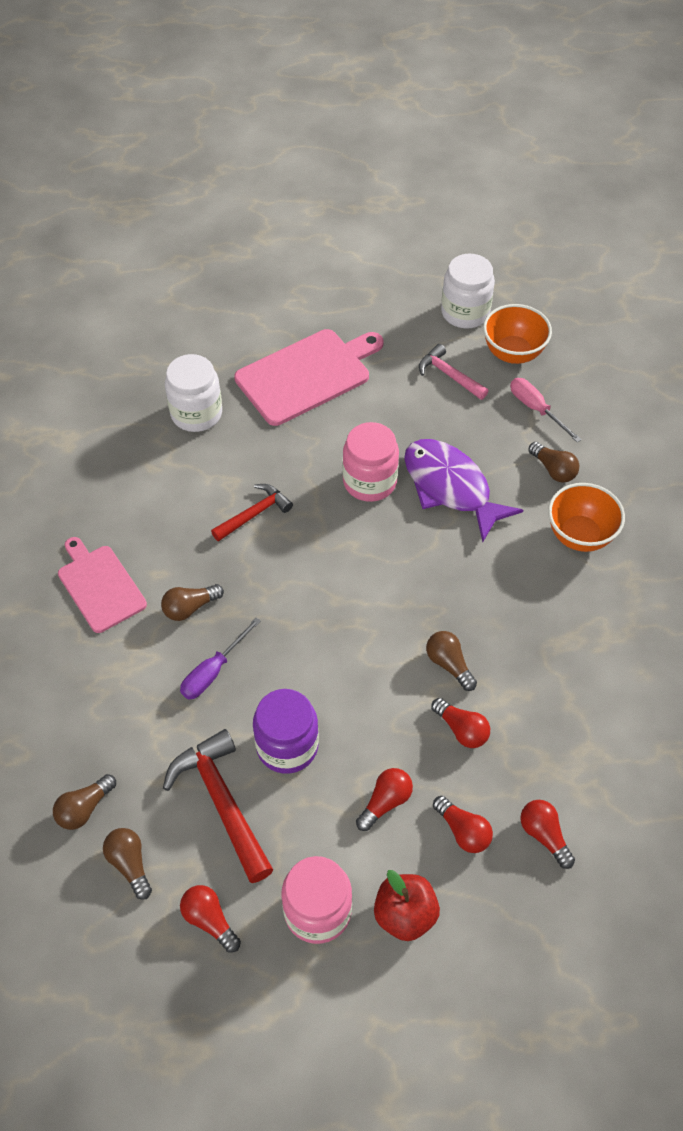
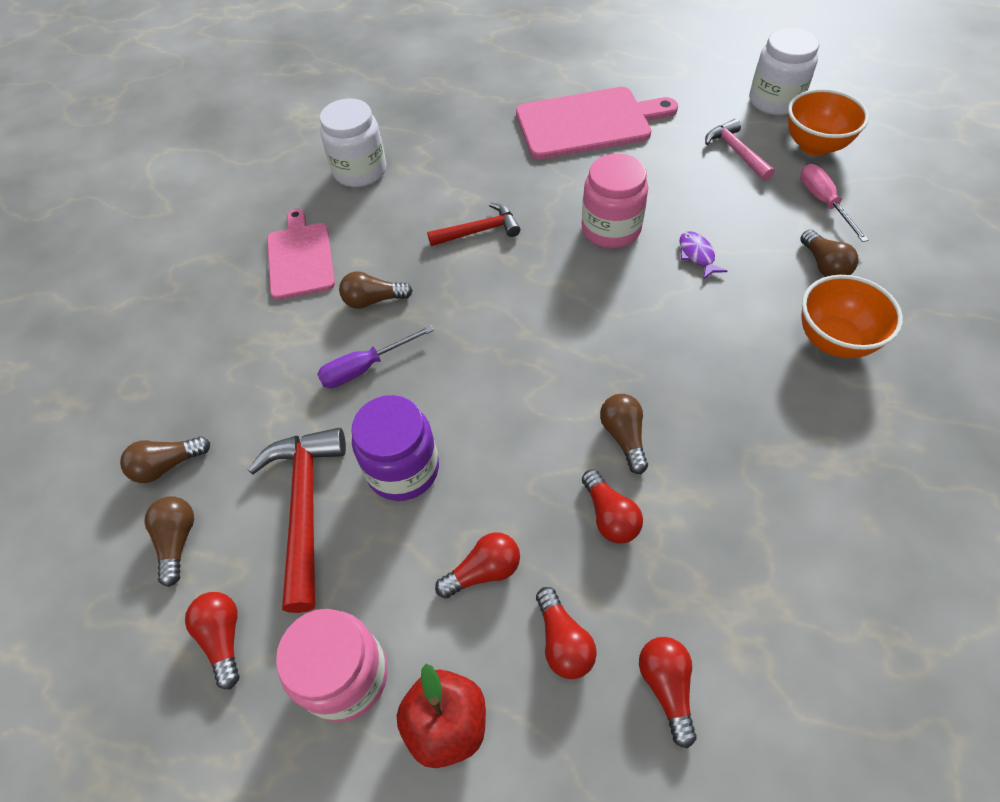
camera: 25 degrees right, 0 degrees up
white jar [165,354,222,432] -> white jar moved to [320,98,386,187]
purple fish [404,439,524,542] -> purple fish [680,231,728,280], size x0.41

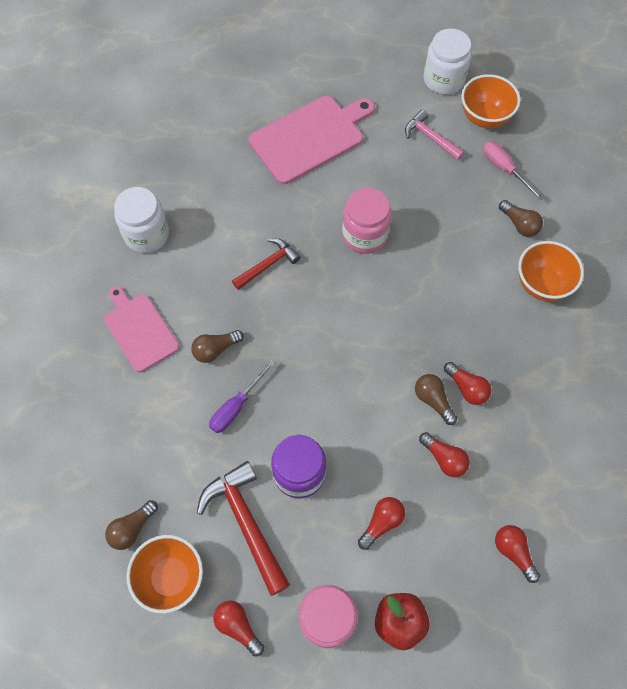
camera: 25 degrees left, 10 degrees up
brown light bulb [144,496,194,587] -> orange bowl [127,535,203,614]
red light bulb [536,587,597,679] -> red light bulb moved to [444,362,491,405]
purple fish [680,231,728,280] -> none

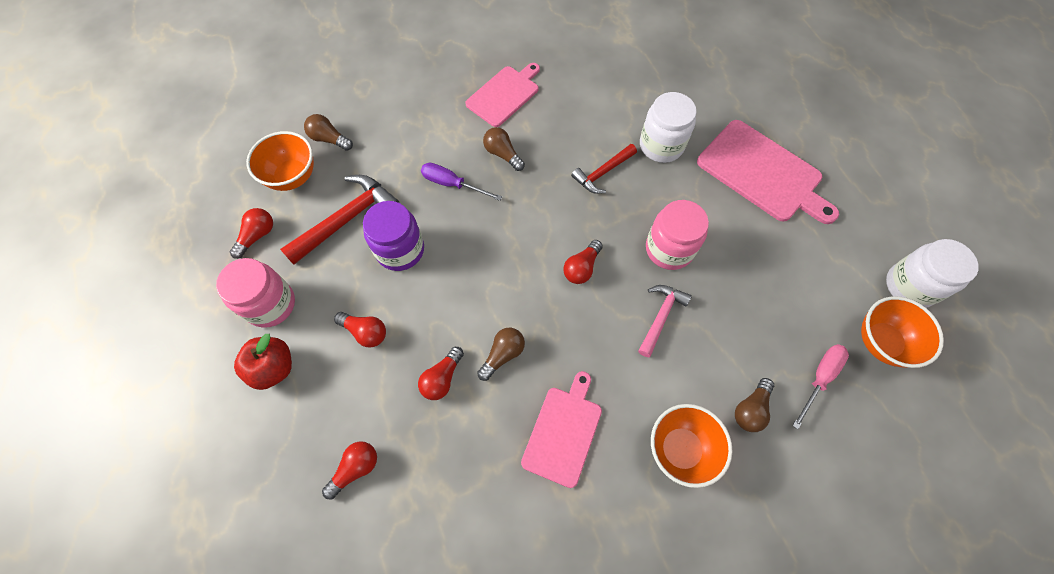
camera: 75 degrees right, 0 degrees up
white jar [114,187,169,253] -> white jar moved to [640,92,697,163]
red hammer [232,238,300,290] -> red hammer turned 105 degrees clockwise [571,144,637,194]
pink hammer [405,110,465,160] -> pink hammer moved to [638,285,692,358]
red light bulb [444,362,491,405] -> red light bulb moved to [563,240,603,284]
none -> pink cutting board [521,371,602,488]

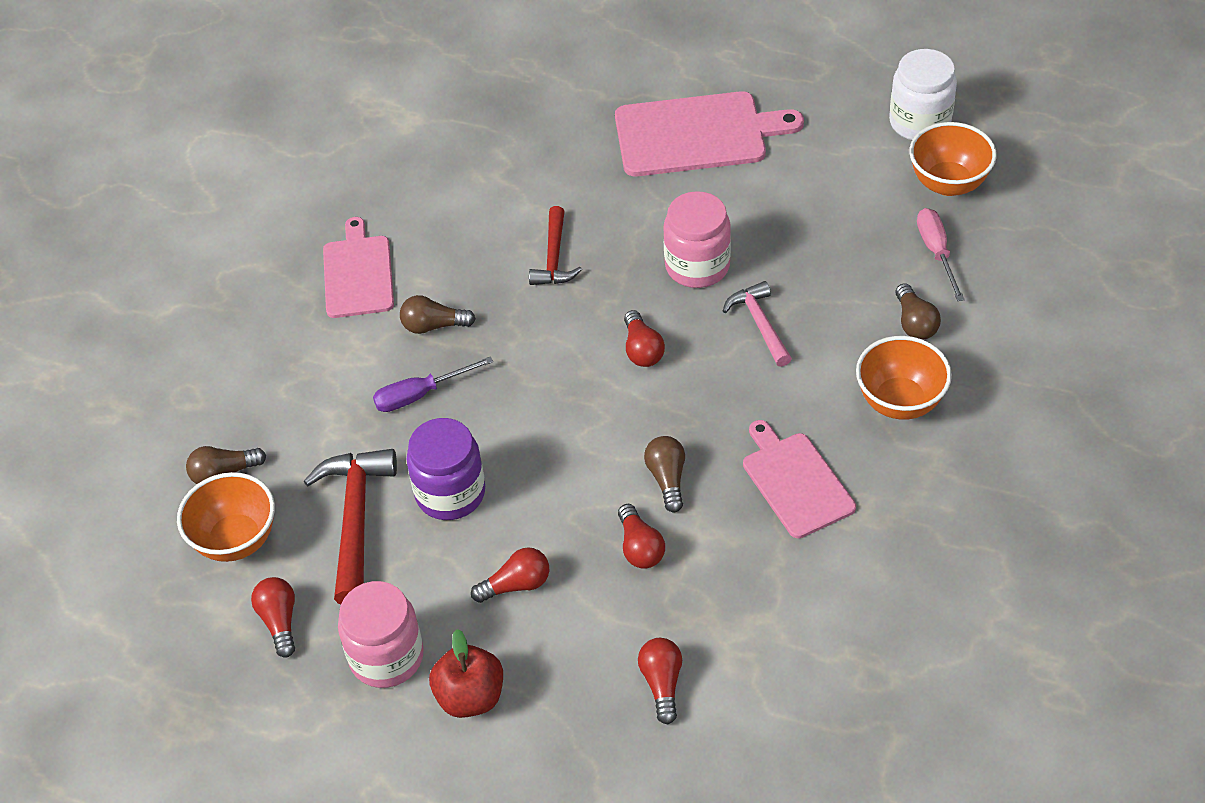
camera: 45 degrees left, 15 degrees down
white jar [640,92,697,163] -> none

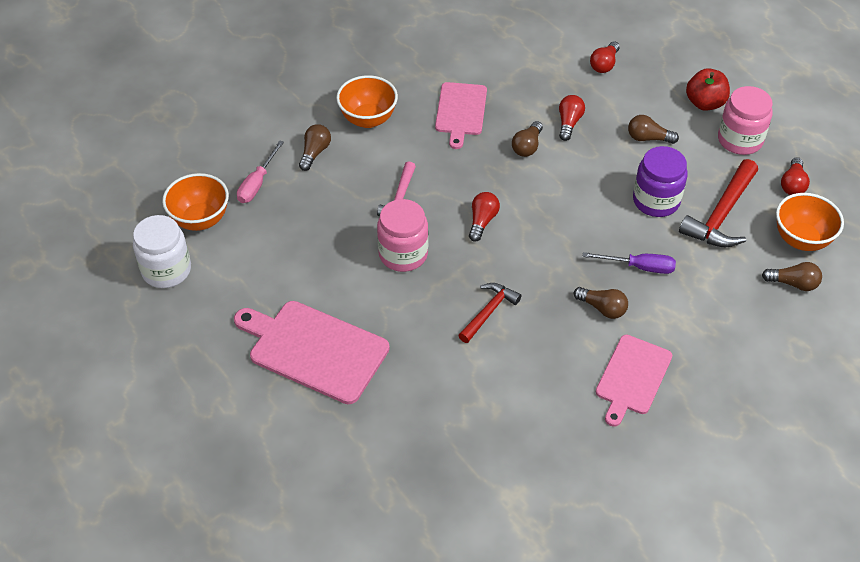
camera: 150 degrees left, 0 degrees up
red light bulb [471,547,549,603] -> brown light bulb [628,115,679,144]

